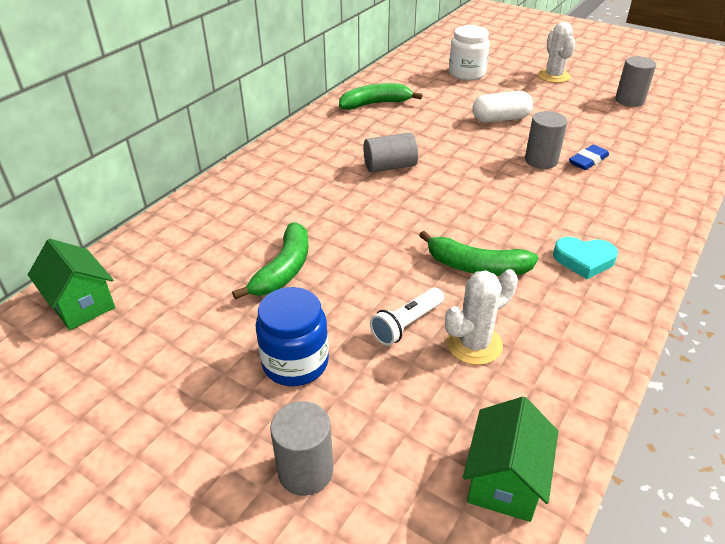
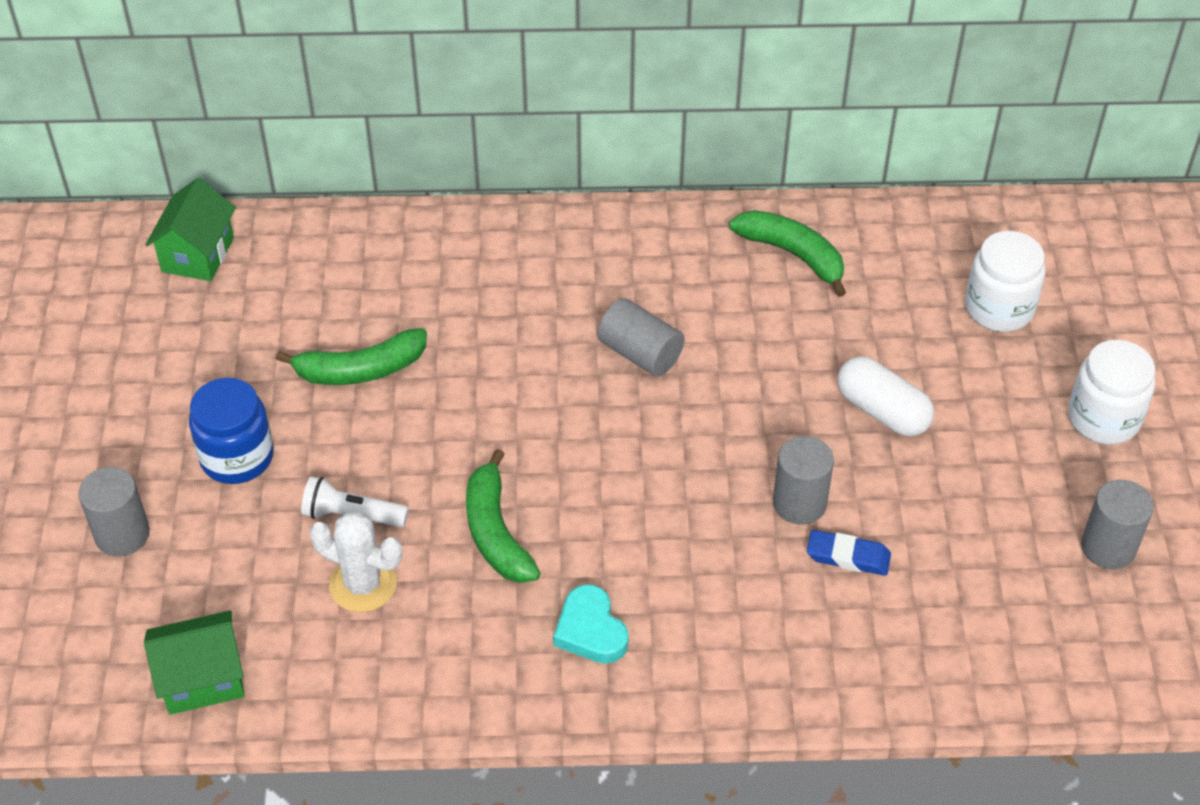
camera: 55 degrees right, 10 degrees up
white cactus [538,22,575,83] -> white jar [1068,340,1155,445]

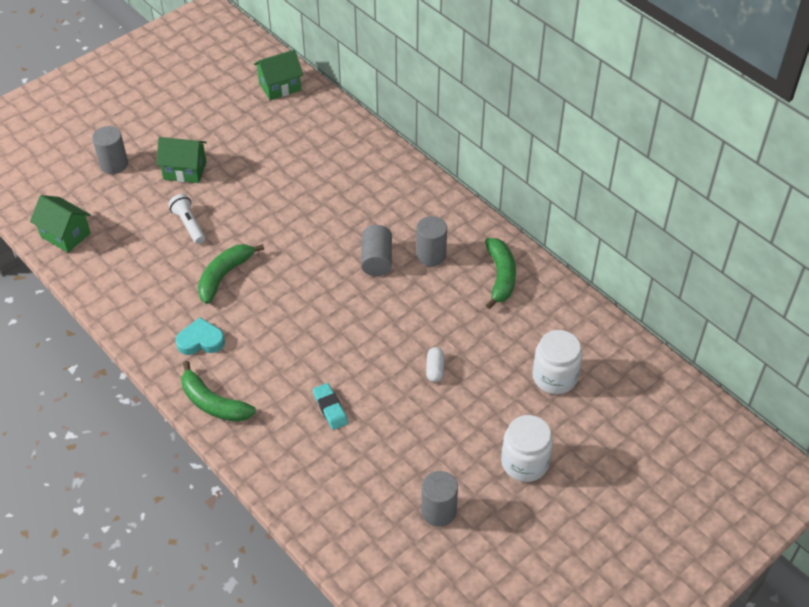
camera: 50 degrees right, 0 degrees up
blue jar [189,378,274,484] -> green house [156,137,207,183]
green banana [275,328,427,385] -> green banana moved to [181,361,256,422]
white cactus [309,512,402,612] -> none
turquoise heart [553,584,629,664] -> turquoise heart turned 60 degrees clockwise [175,317,225,355]
grey cylinder [773,436,834,525] -> grey cylinder moved to [416,216,447,266]
blue eraser [807,530,891,576] -> turquoise eraser [313,383,348,430]
white capsule [837,357,934,436] -> white capsule [426,347,444,382], size x0.59

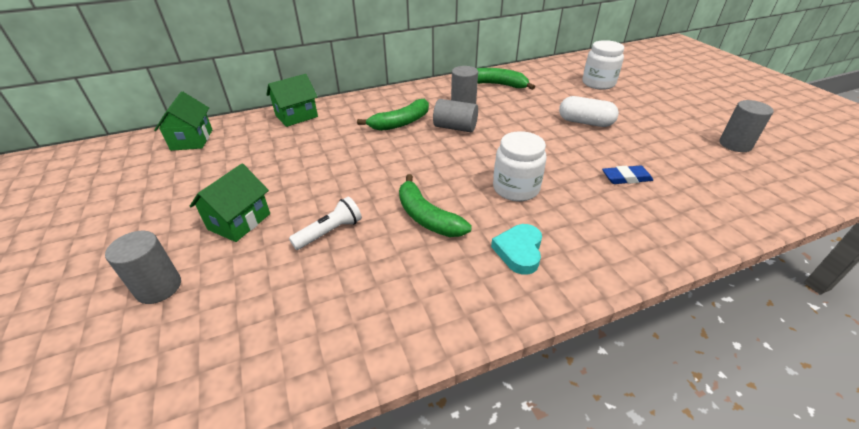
camera: 70 degrees left, 10 degrees down
green house [30,195,91,253] -> green house moved to [266,74,318,127]
white flashlight [168,194,205,244] -> white flashlight turned 150 degrees clockwise [289,197,362,250]
green banana [181,361,256,422] -> green banana moved to [357,99,429,131]
turquoise eraser [313,383,348,430] -> blue eraser [602,165,653,184]
white capsule [426,347,444,382] -> white capsule [559,96,619,127], size x1.70
white jar [501,415,553,482] -> white jar moved to [493,131,546,201]

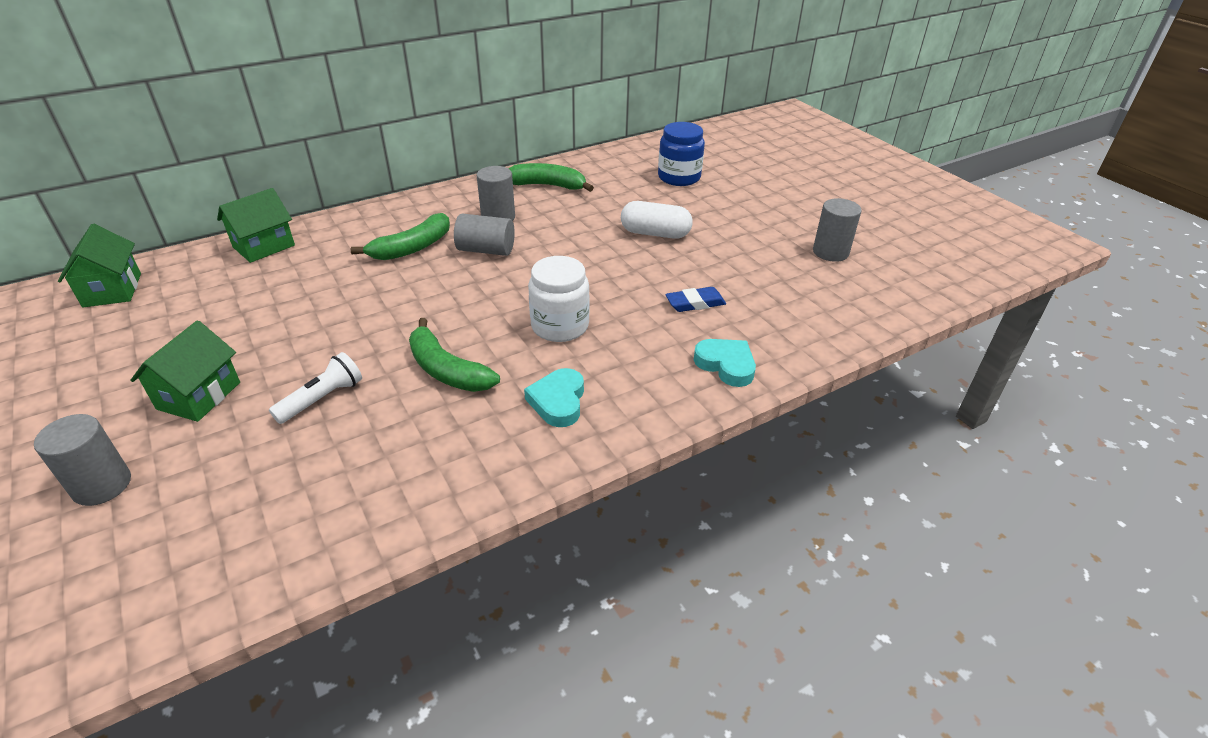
camera: 10 degrees left, 0 degrees up
white jar [582,40,624,90] -> blue jar [658,122,705,186]
none -> turquoise heart [694,339,756,387]

